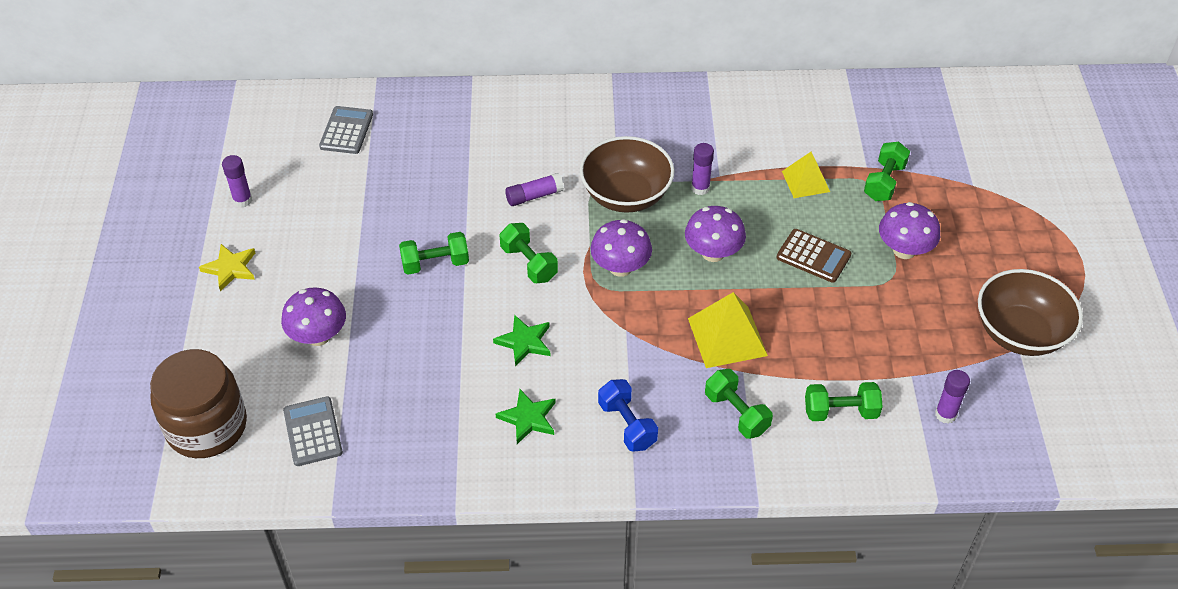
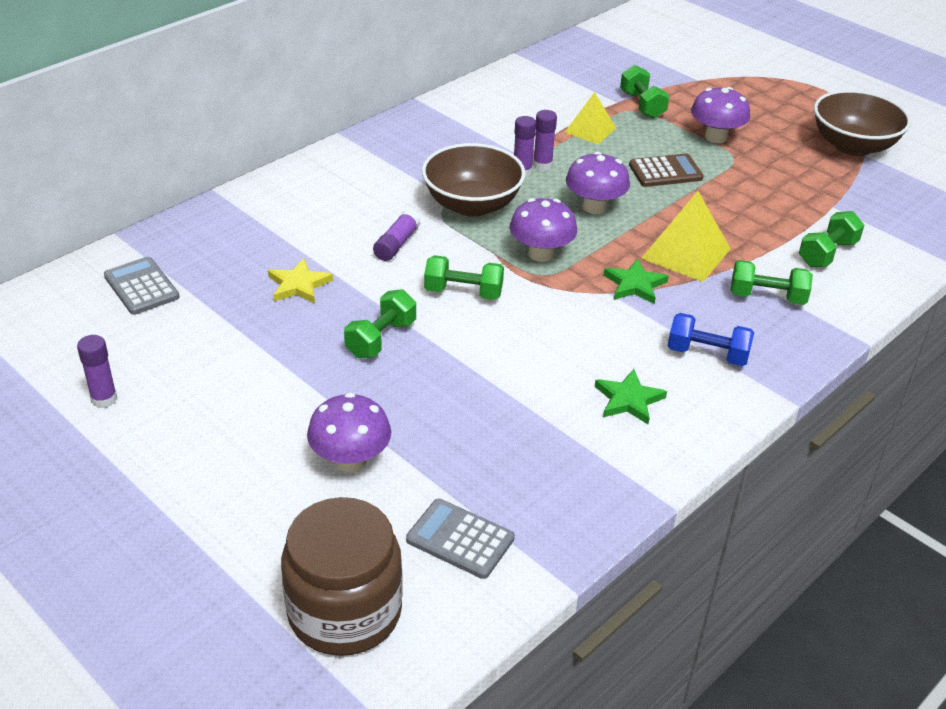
camera: 45 degrees left, 10 degrees down
yellow star [199,244,255,291] -> yellow star moved to [268,258,333,304]
green star [493,315,550,367] -> green star moved to [604,259,669,304]
purple glue stick [935,370,970,424] -> purple glue stick moved to [533,110,557,171]

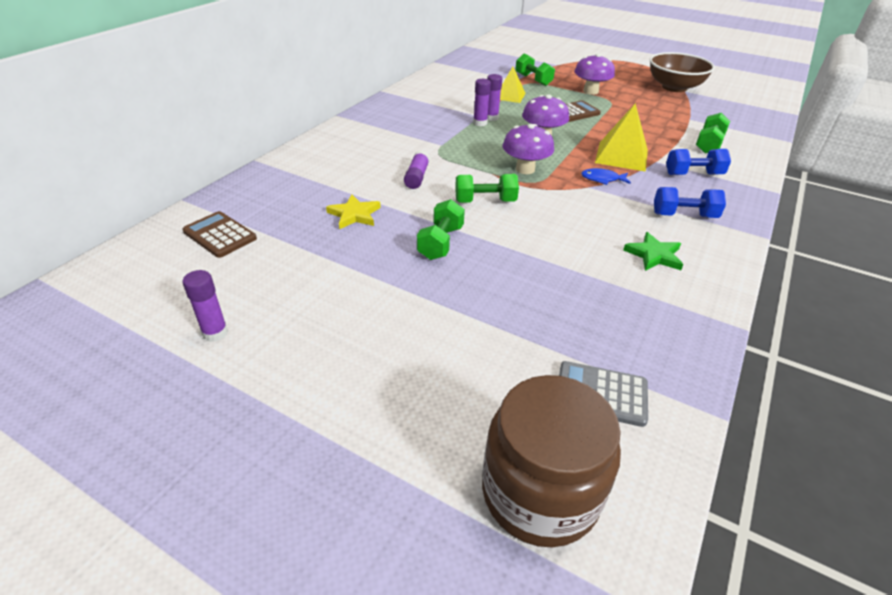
camera: 15 degrees left, 0 degrees up
grey calculator [104,257,179,315] -> brown calculator [182,211,257,258]
purple mushroom [307,393,391,472] -> none
brown bowl [422,143,526,217] -> none
green star [604,259,669,304] -> blue fish [581,168,631,185]
green dumbbell [731,260,813,305] -> blue dumbbell [666,149,731,175]

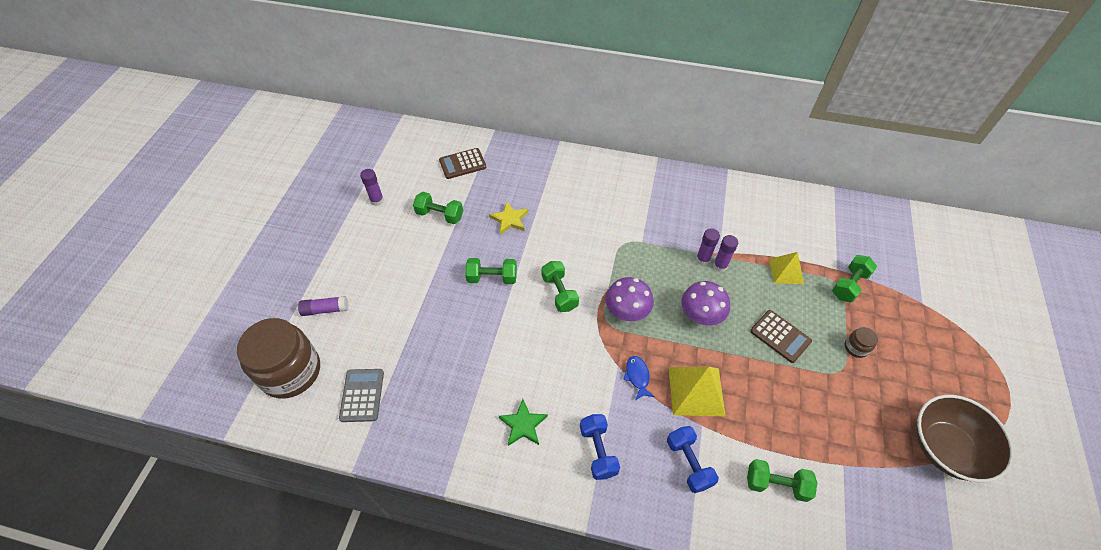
camera: 75 degrees right, 15 degrees up
brown calculator [182,211,257,258] -> brown calculator turned 135 degrees counterclockwise [439,148,486,179]
purple glue stick [404,150,430,189] -> purple glue stick moved to [298,296,348,316]
purple mushroom [574,53,615,95] -> brown jar [845,327,878,358]
none -> green dumbbell [413,192,463,224]

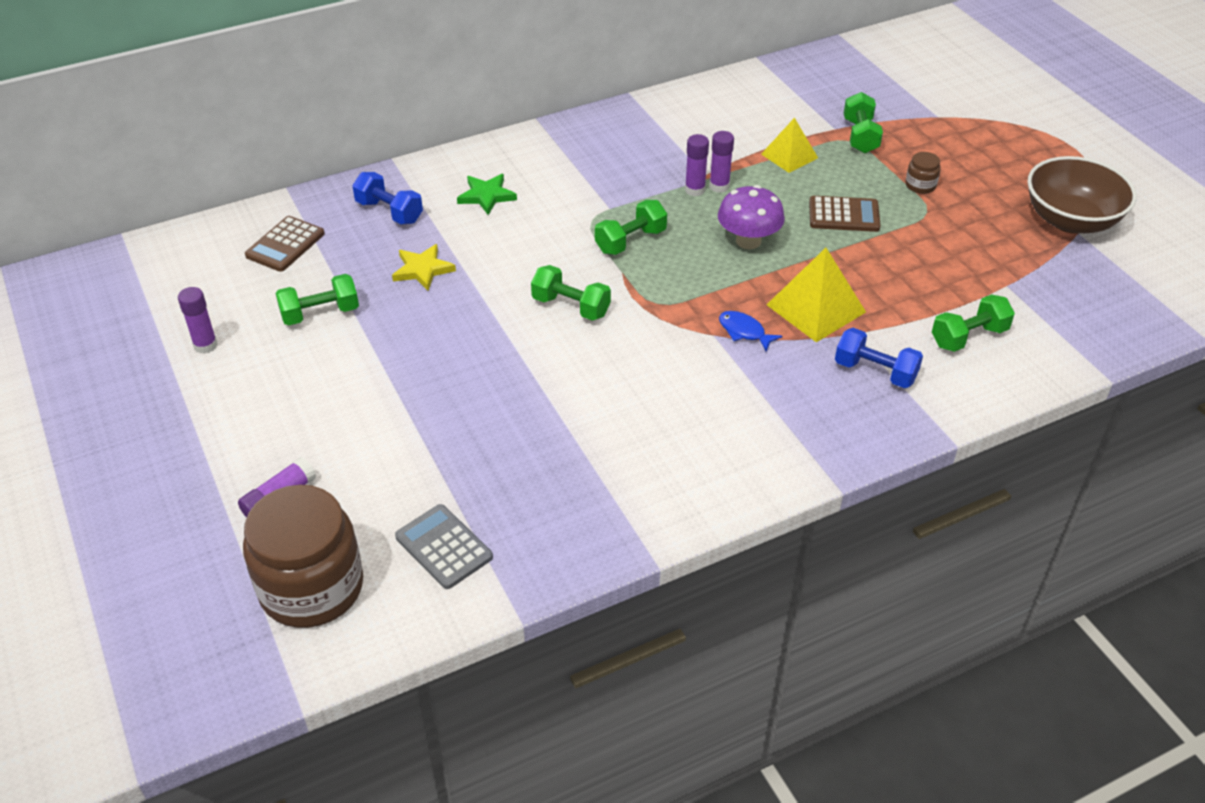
camera: 40 degrees left, 10 degrees down
green dumbbell [465,258,517,284] -> green dumbbell moved to [595,200,667,255]
green star [499,399,548,446] -> green star moved to [457,174,517,215]
blue dumbbell [580,414,620,480] -> blue dumbbell moved to [352,172,423,224]
purple mushroom [605,277,654,321] -> none

